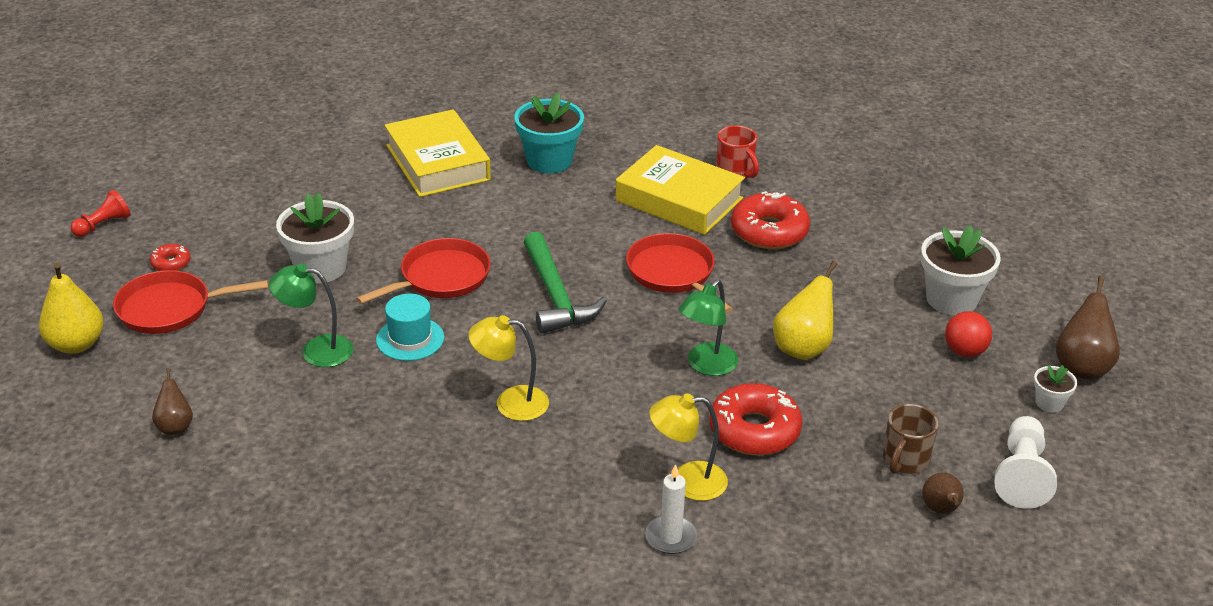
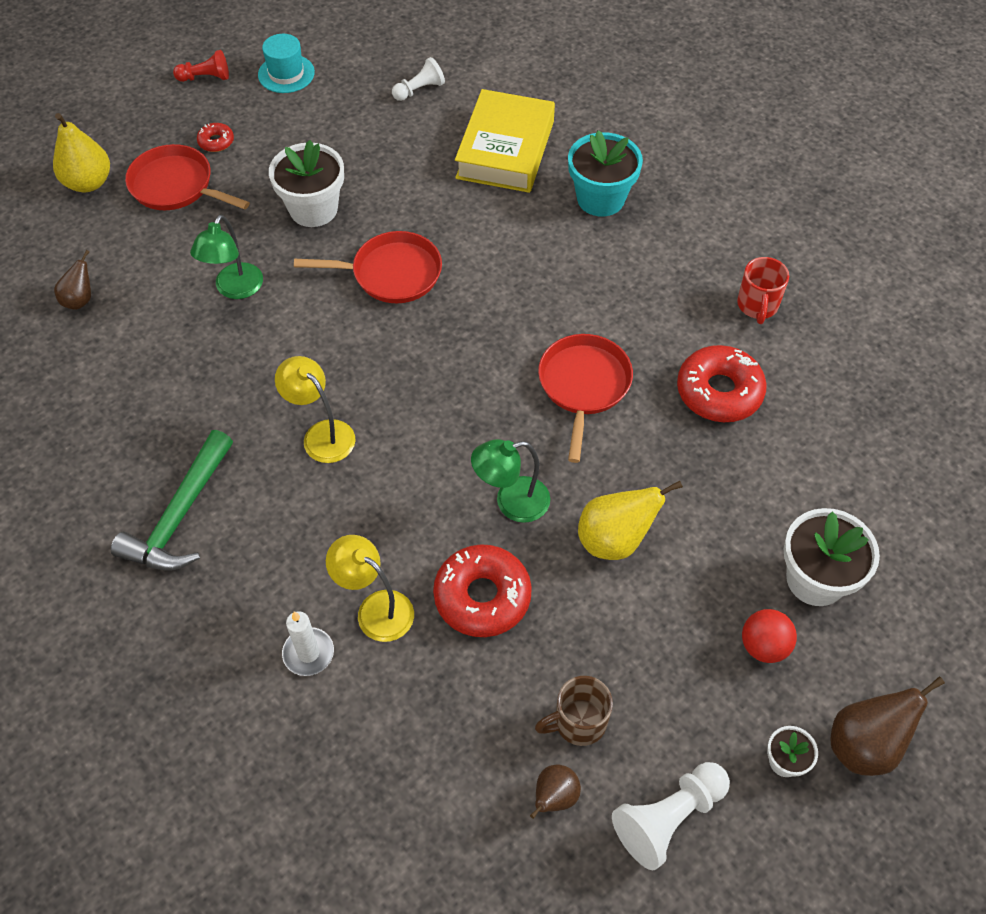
camera: 40 degrees right, 20 degrees up
green lamp [269,264,354,367] -> green lamp turned 120 degrees counterclockwise [190,215,263,299]
turquoise hat [376,294,444,361] -> turquoise hat moved to [258,34,315,93]
green hammer [523,232,607,333] -> green hammer moved to [111,430,233,571]
yellow book [615,145,745,235] -> none
none -> white pawn [392,57,445,101]

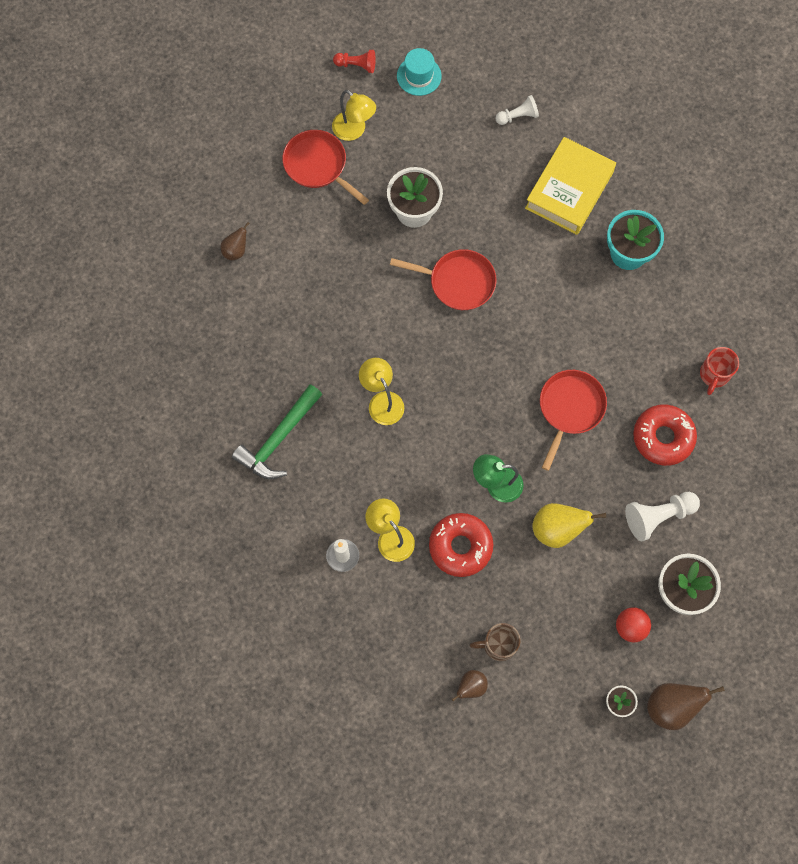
camera: 15 degrees right, 15 degrees up
yellow pear [53,113,110,192] -> none
green lamp [190,215,263,299] -> none
red donut [197,123,234,152] -> yellow lamp [332,90,376,141]
white pawn [612,762,730,870] -> white pawn moved to [625,492,700,541]

